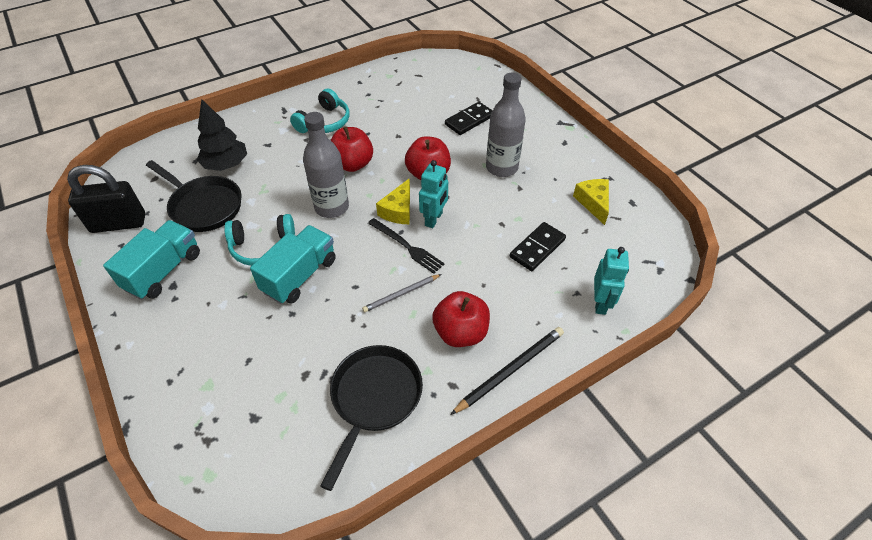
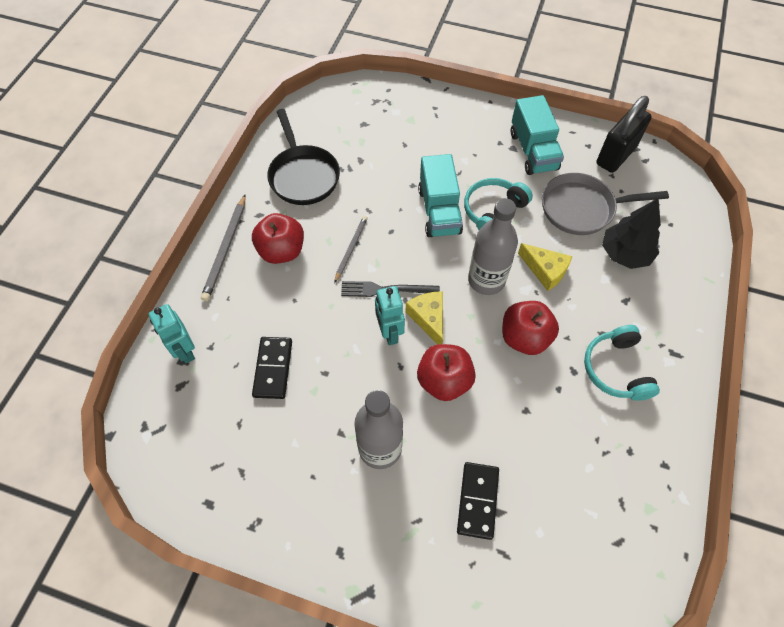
camera: 140 degrees right, 10 degrees up
black pan [146,160,242,232] -> grey pan [542,173,669,235]
black pencil [450,327,564,415] -> grey pencil [201,195,246,301]
yellow cheese [573,179,609,225] -> yellow cheese moved to [518,243,572,291]

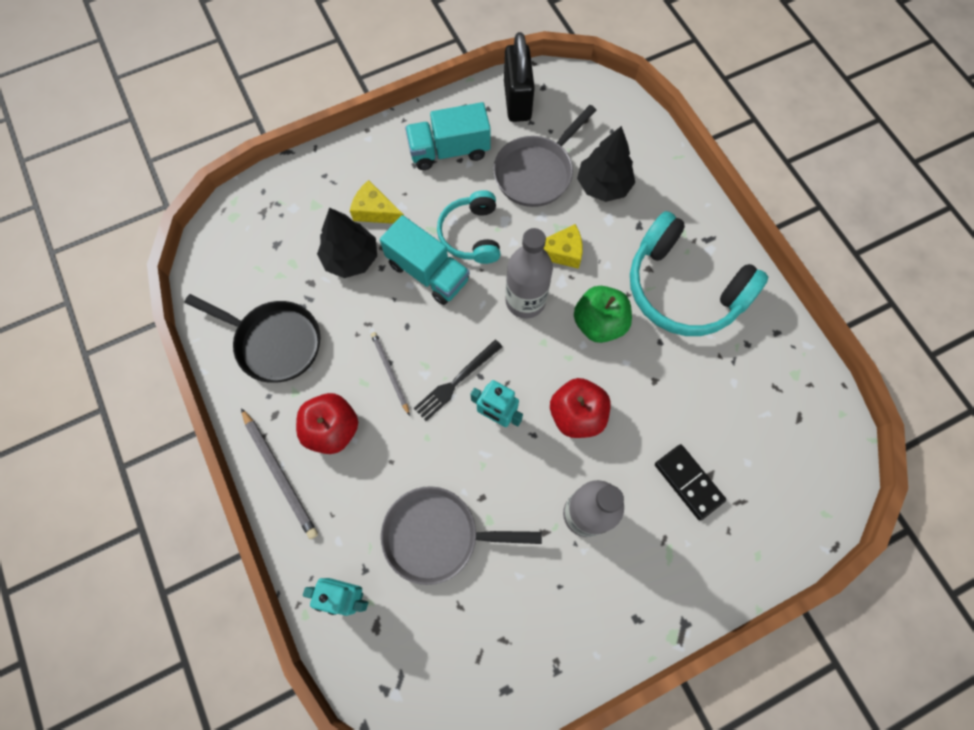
camera: 45 degrees left, 10 degrees up
black domino [252,337,292,399] -> grey pan [381,486,542,585]
yellow cheese [406,291,443,344] -> yellow cheese moved to [350,180,404,224]
red apple [502,301,559,355] -> green apple [574,286,632,343]
turquoise truck [511,95,564,175] -> turquoise truck turned 135 degrees clockwise [405,102,491,170]
turquoise headphones [584,325,660,401] -> turquoise headphones [630,211,768,336], size x1.68
none -> black tree [317,208,377,278]

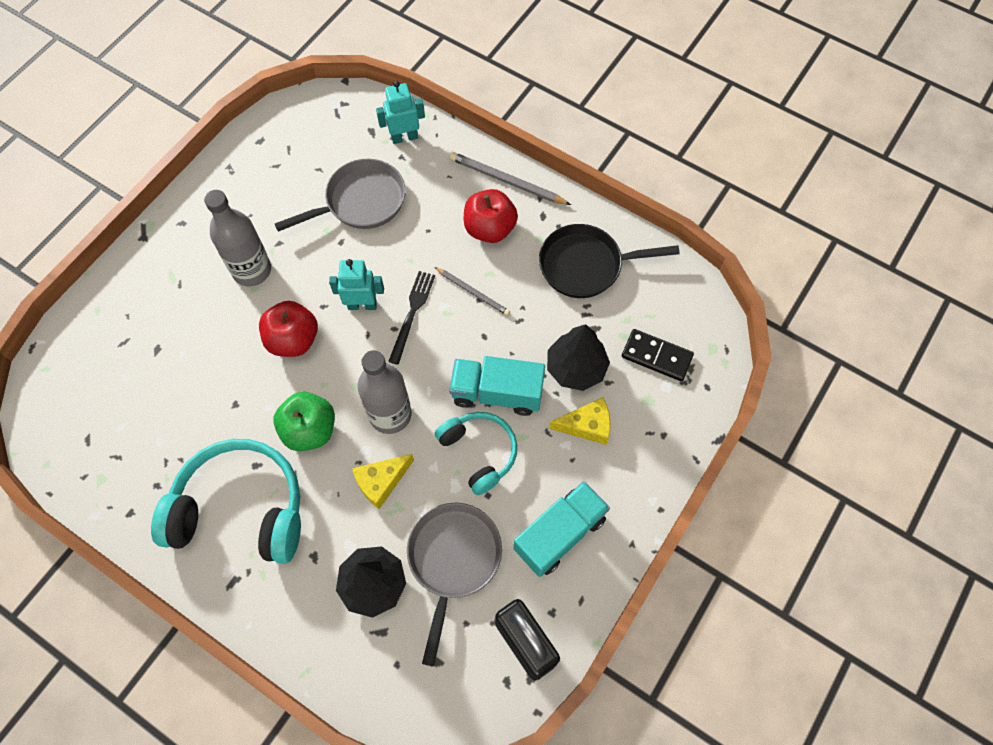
camera: 150 degrees right, 5 degrees down
black domino [655,444,726,520] -> black domino moved to [622,329,694,381]

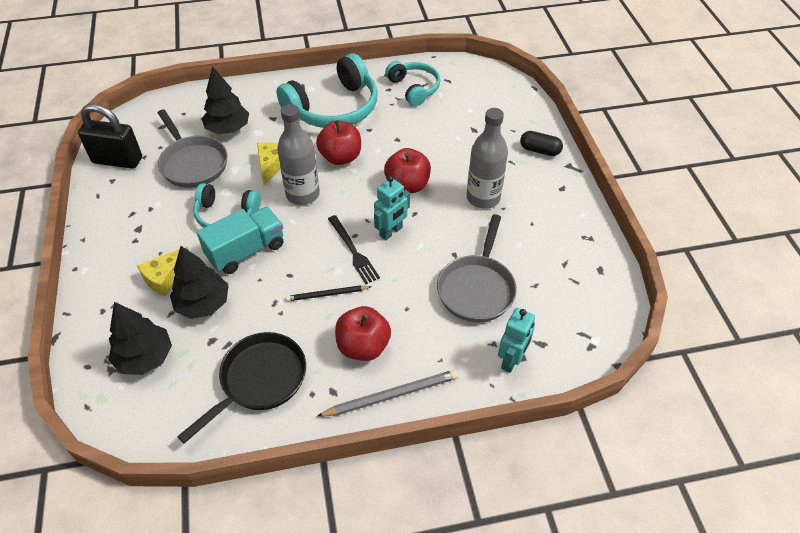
camera: 135 degrees right, 15 degrees down
green apple [274,392,335,451] -> red apple [316,120,361,165]
grey pencil [435,267,510,316] -> black pencil [285,285,372,301]
turquoise truck [514,481,610,577] -> none
black domino [622,329,694,381] -> black tree [109,302,172,375]
none -> turquoise headphones [385,61,440,106]
none -> black capsule [520,131,563,156]

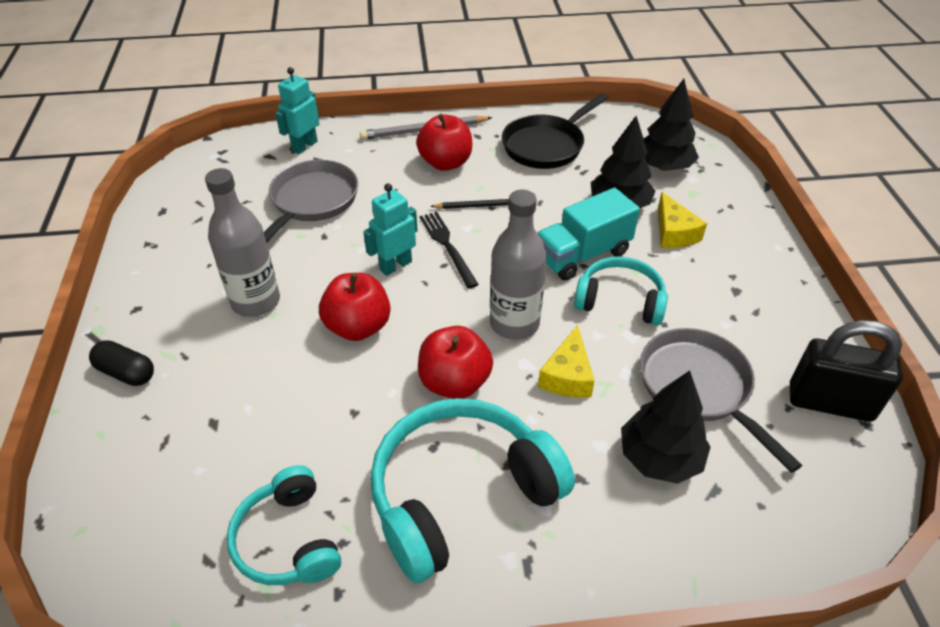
camera: 175 degrees left, 5 degrees down
yellow cheese [137,247,189,296] -> yellow cheese turned 120 degrees clockwise [658,192,707,248]

